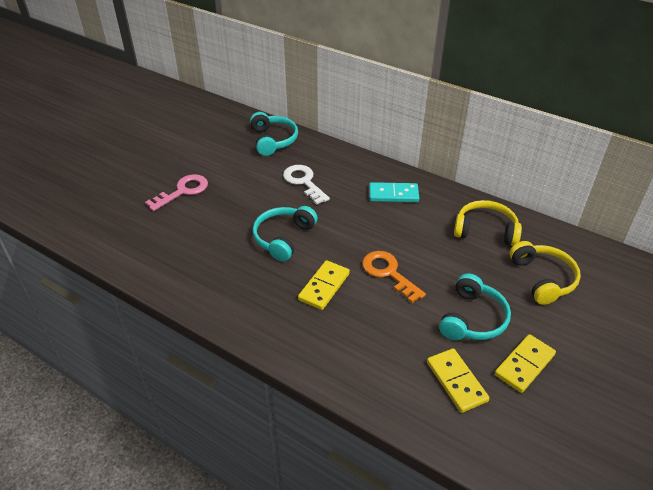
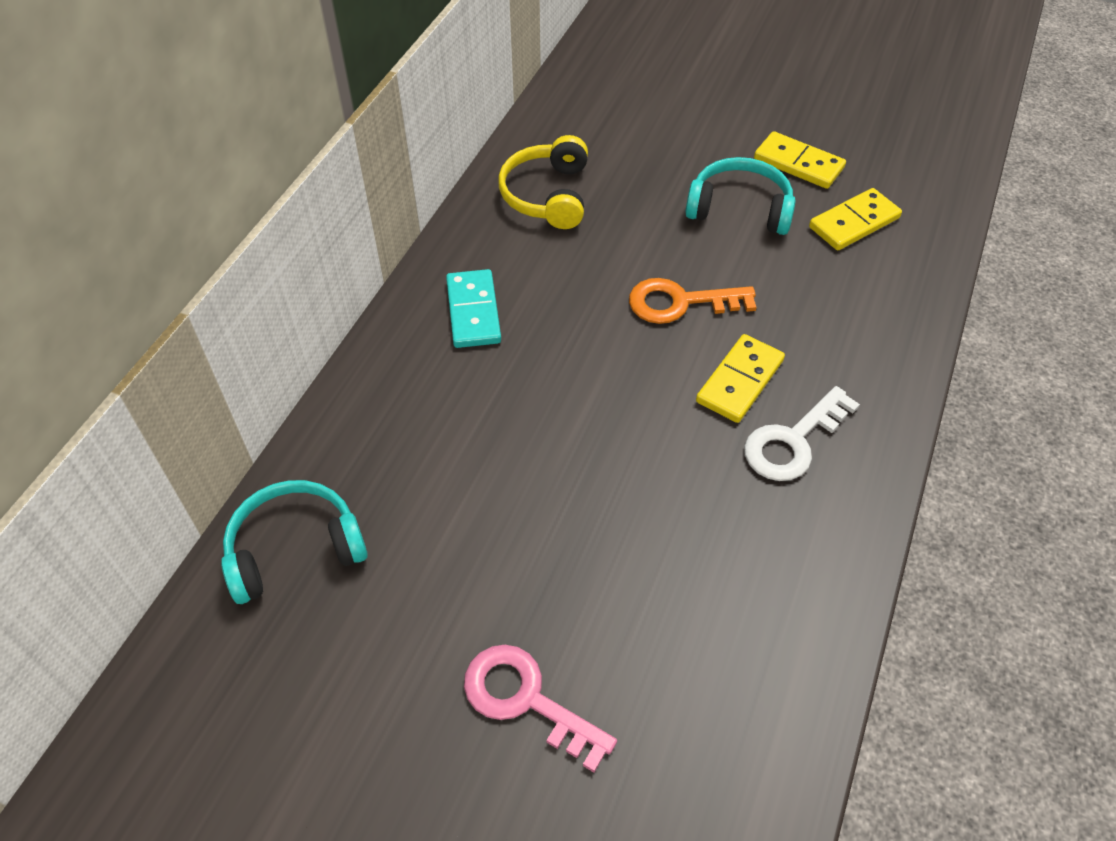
camera: 100 degrees left, 10 degrees up
turquoise headphones [252,206,318,261] -> none
white key [283,165,330,205] -> white key moved to [744,386,860,481]
yellow domino [298,260,350,310] -> yellow domino turned 75 degrees counterclockwise [696,334,785,423]
orange key [362,251,426,303] -> orange key turned 45 degrees clockwise [629,278,757,324]
yellow headphones [509,241,581,305] -> none

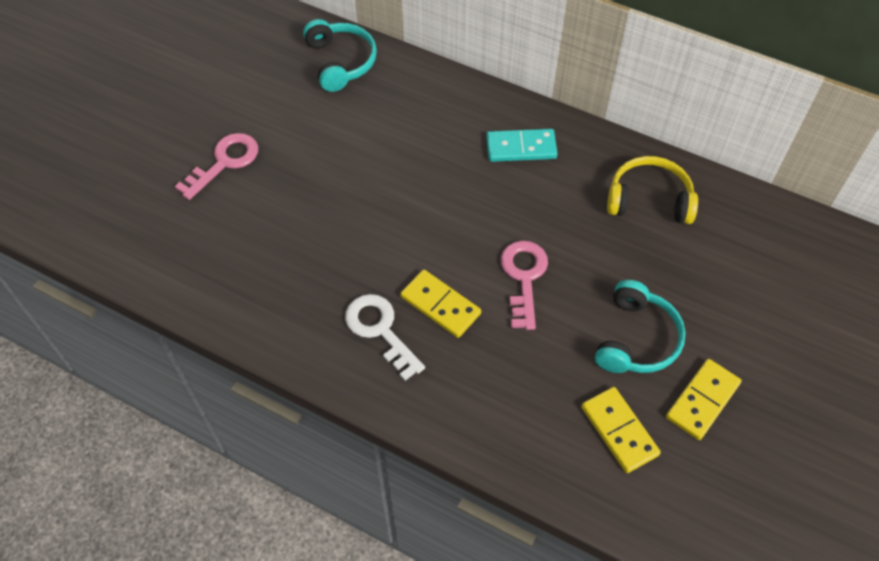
camera: 95 degrees right, 5 degrees up
orange key [629,278,757,324] -> pink key [500,240,548,330]

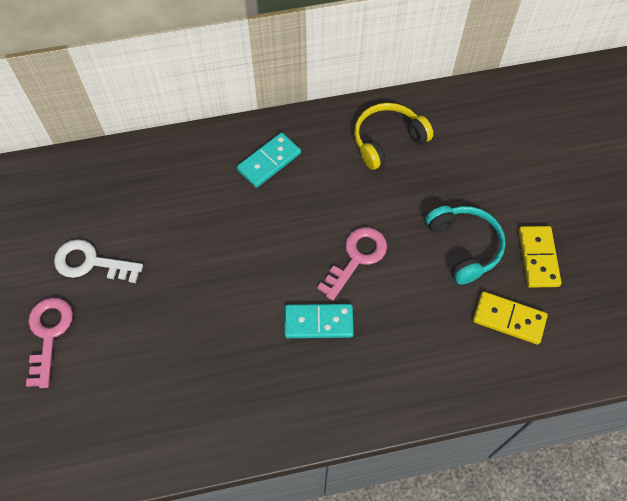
camera: 40 degrees left, 5 degrees up
turquoise headphones [303,19,377,92] -> none
white key [345,294,425,381] -> white key moved to [54,239,143,283]
yellow domino [400,270,481,338] -> turquoise domino [284,304,354,338]
pink key [500,240,548,330] -> pink key turned 75 degrees clockwise [317,227,387,301]

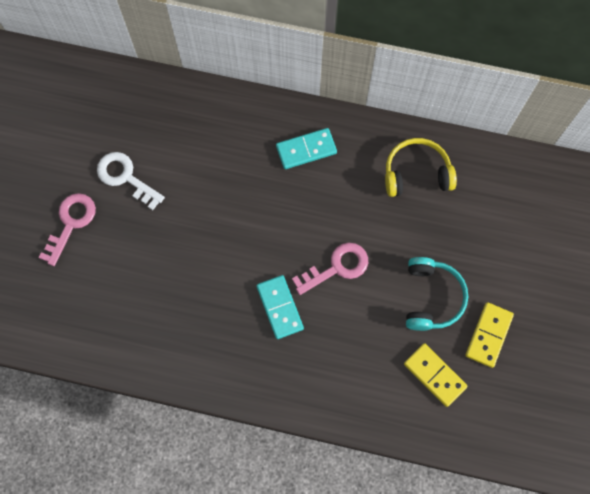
camera: 25 degrees right, 10 degrees up
turquoise domino [284,304,354,338] -> turquoise domino turned 45 degrees clockwise [256,275,304,339]

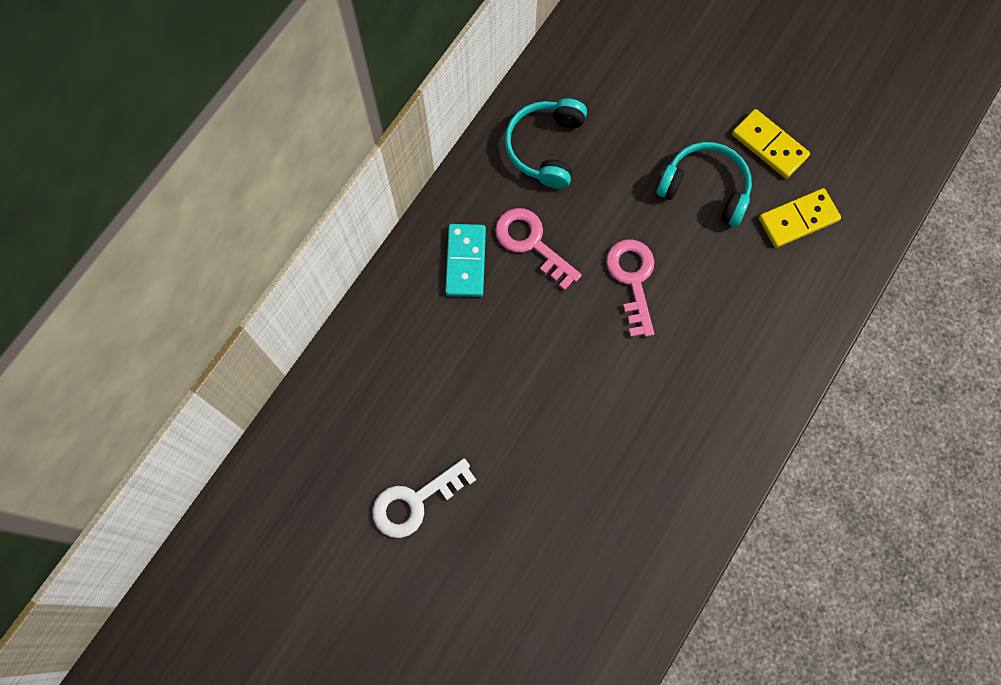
camera: 70 degrees left, 0 degrees up
pink key [38,193,96,266] -> pink key moved to [495,208,582,291]
turquoise domino [256,275,304,339] -> none
yellow headphones [385,138,457,197] -> turquoise headphones [505,98,587,189]

